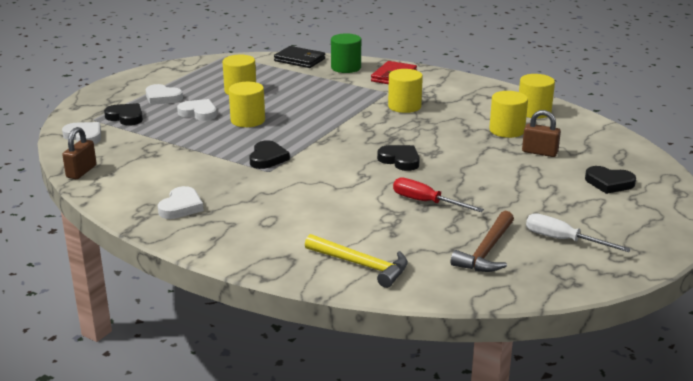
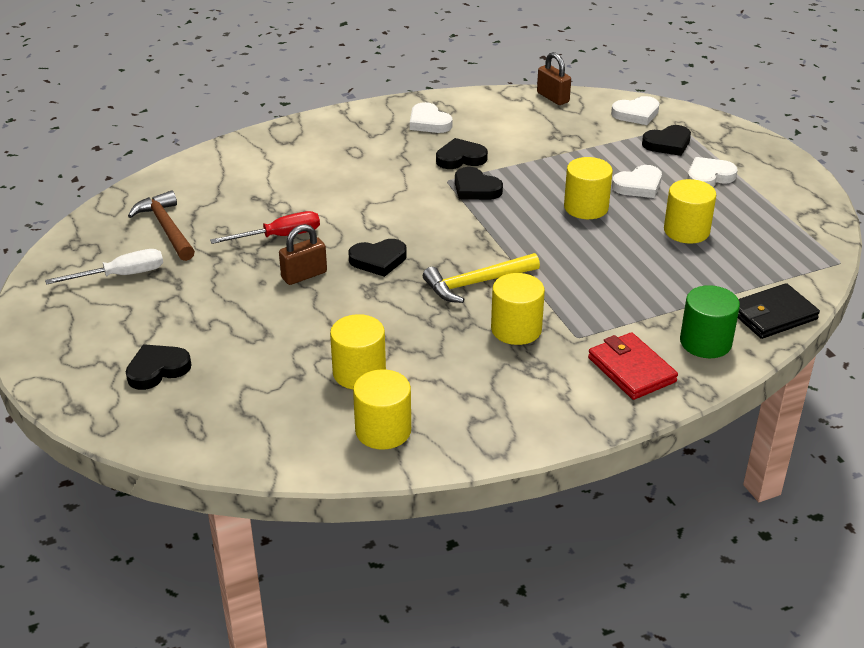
camera: 125 degrees right, 10 degrees up
yellow hammer [305,234,408,288] -> yellow hammer moved to [423,253,540,303]
brown padlock [522,110,561,157] -> brown padlock moved to [279,224,327,285]
none -> black heart [436,138,488,169]

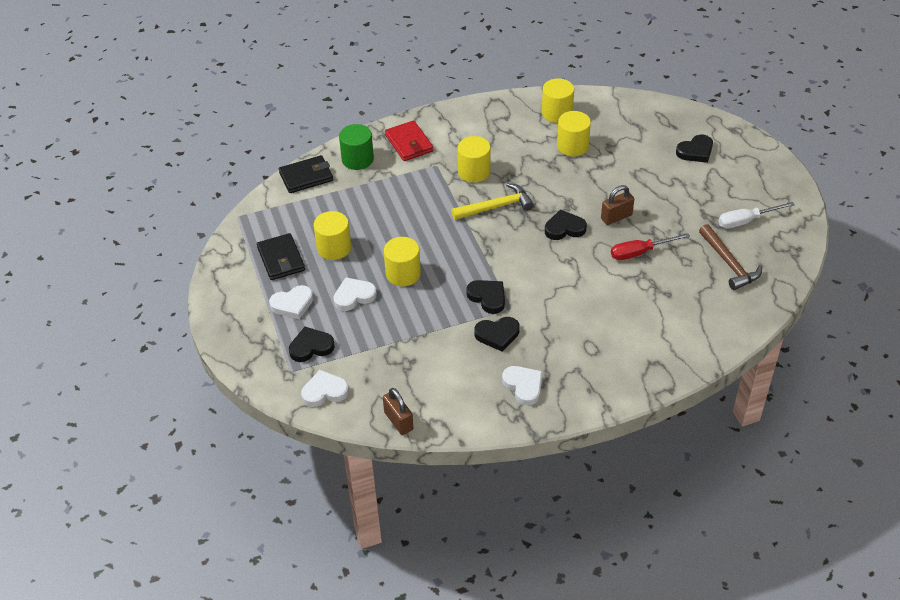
camera: 175 degrees left, 10 degrees up
none -> black wallet [257,233,305,280]

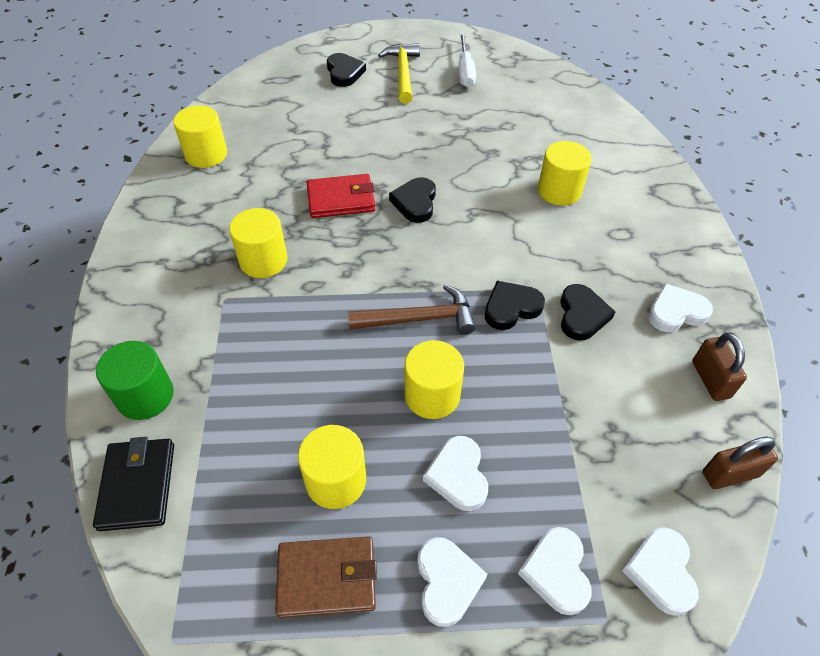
camera: 75 degrees left, 5 degrees up
black wallet [257,233,305,280] -> brown wallet [275,536,377,618]
black heart [289,327,335,362] -> white heart [518,527,592,615]
red wallet [385,120,433,161] -> red wallet moved to [307,174,375,218]
yellow hammer [451,183,534,220] -> yellow hammer moved to [378,43,420,104]
yellow cylinder [557,111,591,156] -> yellow cylinder moved to [538,141,591,206]
brown padlock [601,185,634,225] -> brown padlock moved to [692,333,747,401]
red screwdriver [611,233,690,260] -> none
brown hammer [699,224,762,290] -> brown hammer moved to [348,284,475,335]

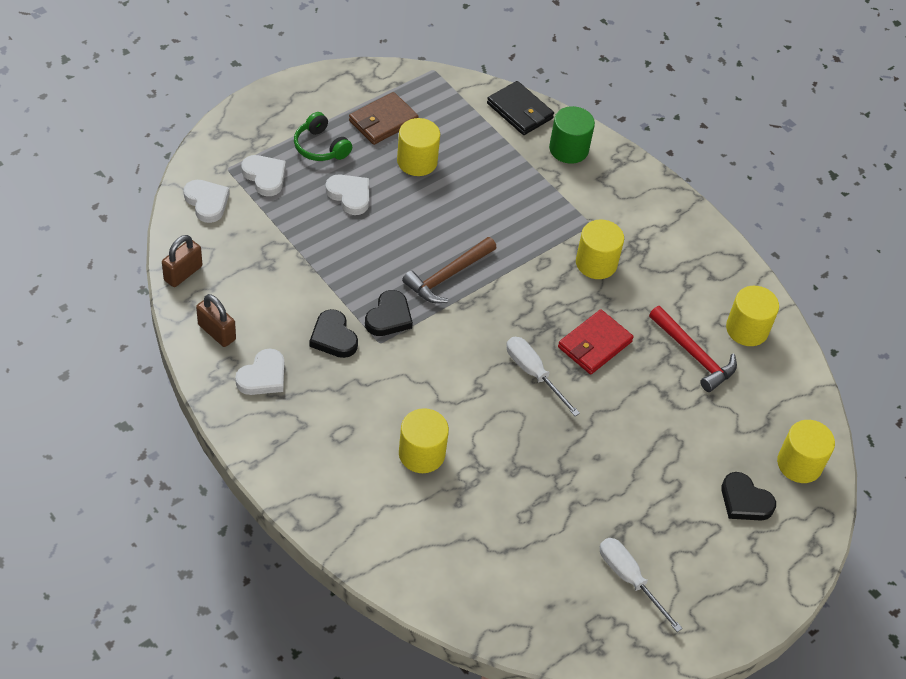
camera: 140 degrees right, 0 degrees up
yellow hammer [378,43,420,104] -> none
black heart [389,177,436,223] -> white screwdriver [506,337,580,416]
yellow cylinder [404,340,464,419] -> yellow cylinder moved to [777,420,835,483]
white heart [417,537,487,627] -> green headphones [294,112,352,161]
none -> red hammer [649,306,737,392]

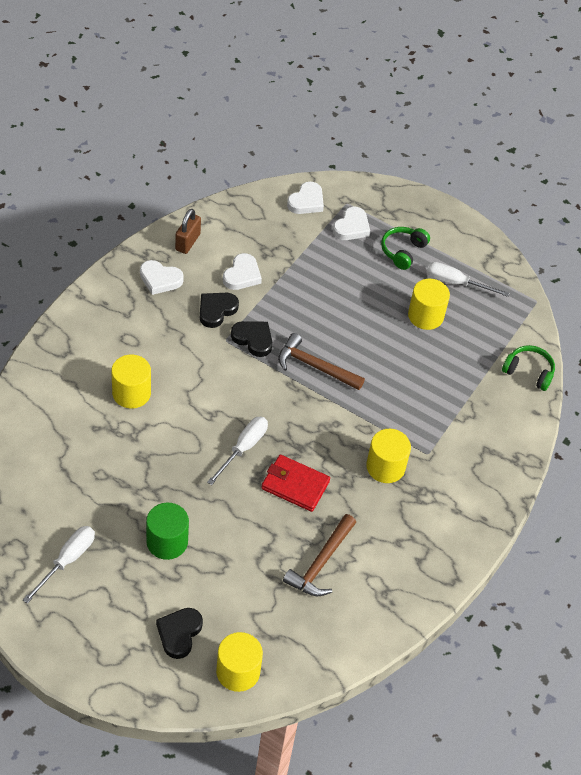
camera: 70 degrees right, 0 degrees up
brown padlock [162,235,202,287] -> none
white heart [325,175,369,215] -> white heart moved to [223,253,262,290]
brown wallet [349,92,419,145] -> white screwdriver [426,262,509,297]
black heart [365,290,413,336] -> black heart turned 150 degrees counterclockwise [231,321,272,357]
black wallet [487,81,554,135] -> green headphones [502,345,555,391]
green cylinder [549,106,595,164] -> green cylinder moved to [146,503,189,560]
red hammer [649,306,737,392] -> brown hammer [283,514,356,596]
yellow cylinder [726,286,779,346] -> none

